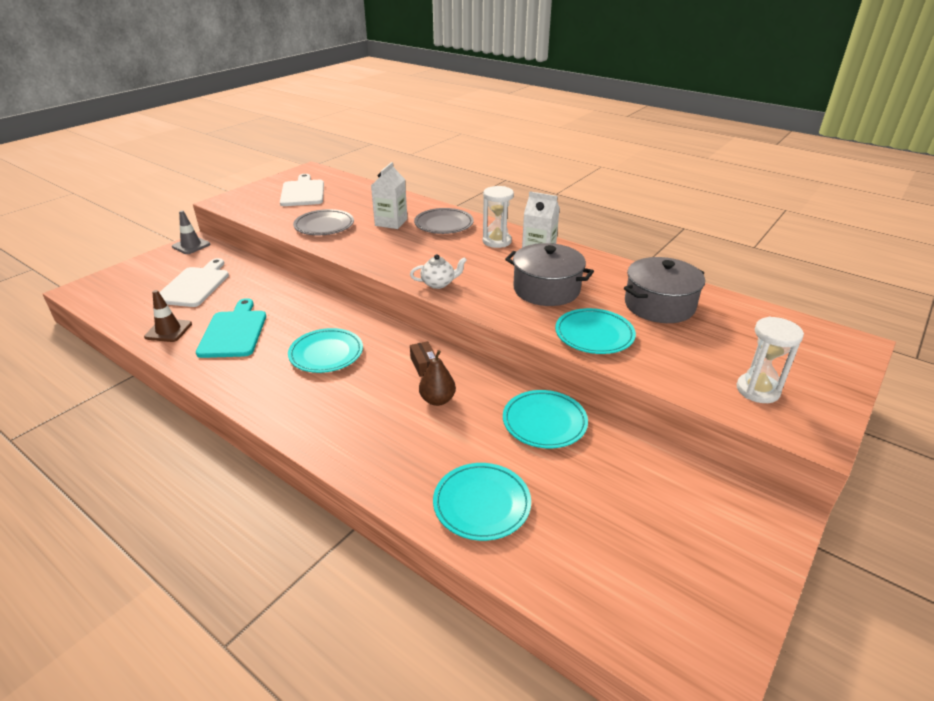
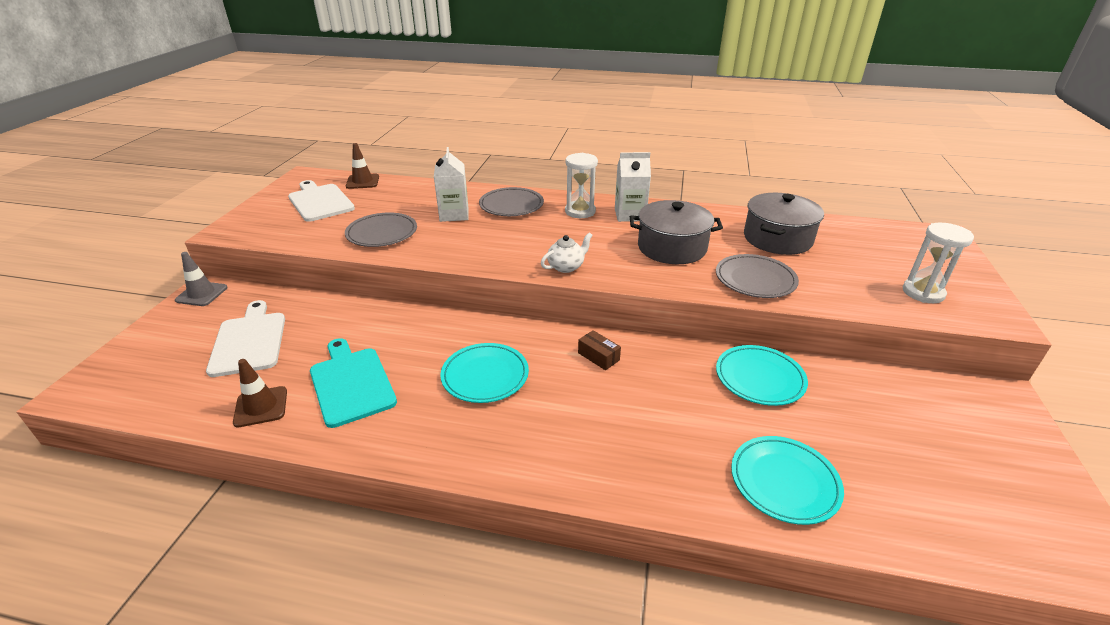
camera: 25 degrees left, 0 degrees up
brown pear [419,350,456,406] -> none
turquoise plate [555,308,636,354] -> grey plate [716,254,799,298]
none -> brown traffic cone [346,143,379,189]

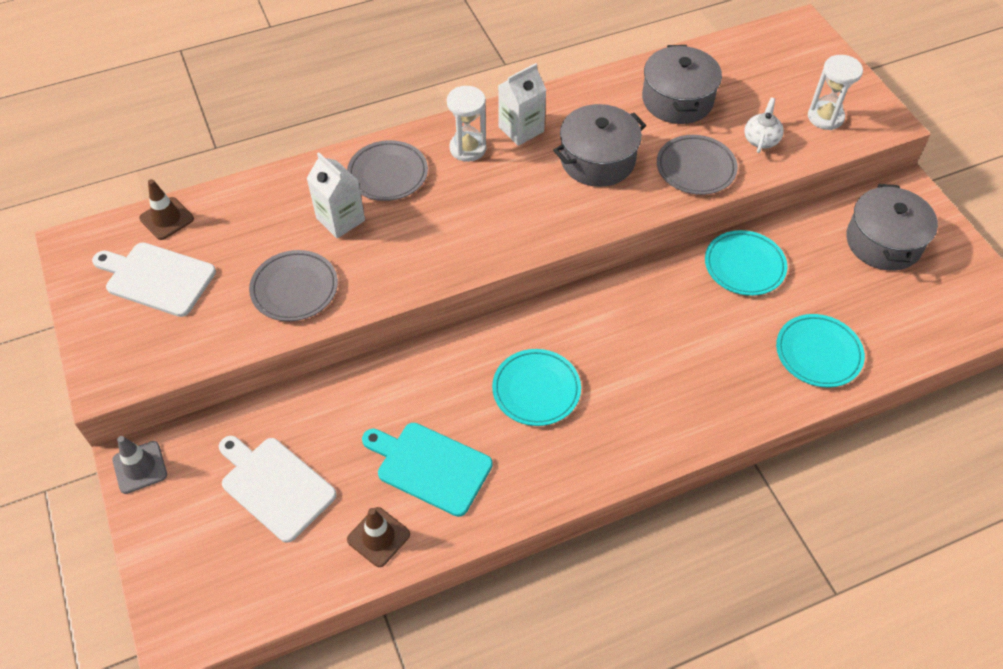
camera: 35 degrees left, 20 degrees up
white teapot [541,232,593,273] -> white teapot moved to [744,98,784,153]
brown box [578,330,621,370] -> none
none -> grey pot [846,184,938,271]

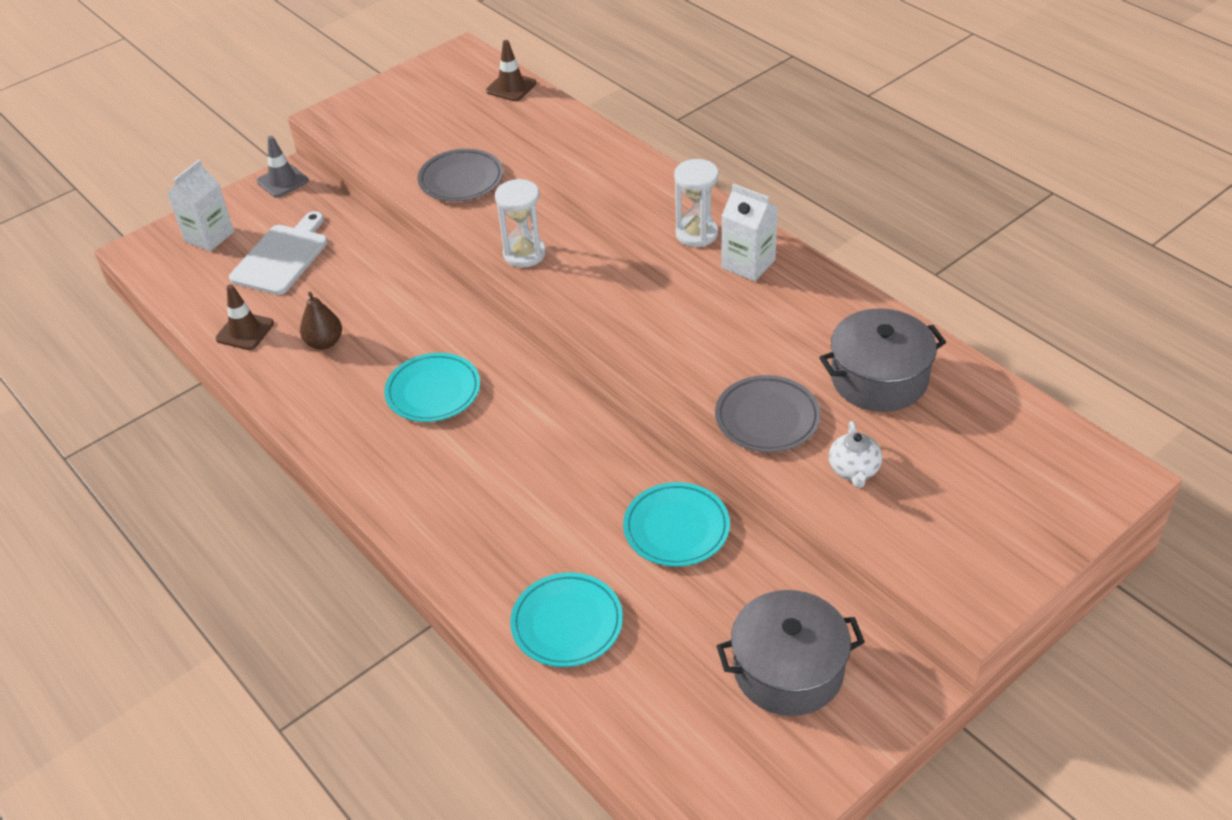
camera: 75 degrees right, 10 degrees down
white cutting board [92,242,216,317] -> none
white carton [307,152,365,238] -> white carton moved to [167,160,234,251]
grey plate [347,140,428,201] -> none
turquoise cutting board [362,423,493,517] -> brown pear [300,292,342,350]
grey pot [553,104,646,187] -> none
white teapot [744,98,784,153] -> white teapot turned 90 degrees clockwise [829,421,882,488]
white hourglass [808,55,863,130] -> white hourglass moved to [495,179,546,268]

